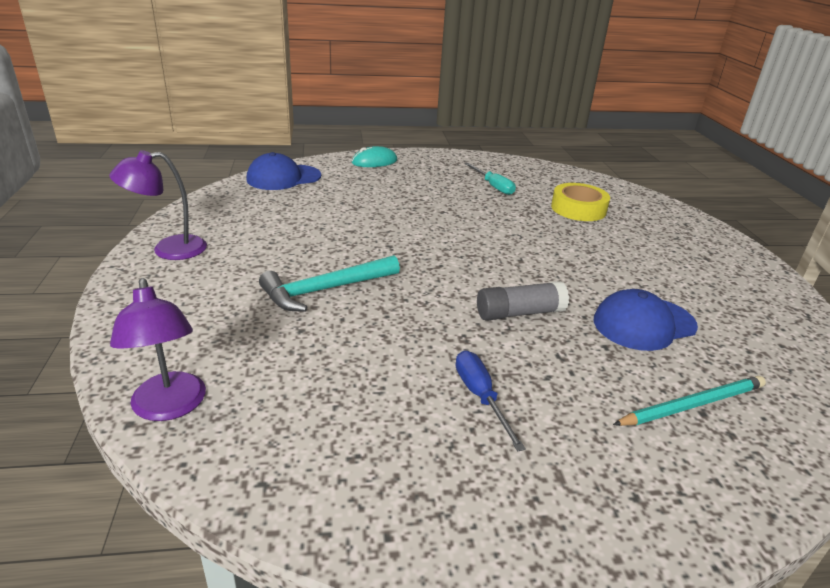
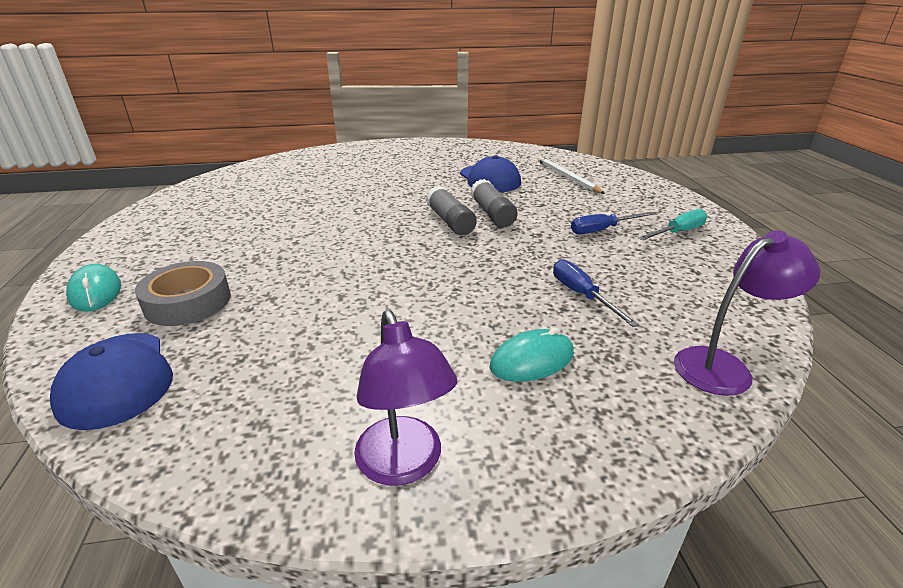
camera: 90 degrees left, 0 degrees up
turquoise hammer [259,255,400,312] -> none
turquoise screwdriver [465,163,516,195] -> turquoise screwdriver moved to [638,209,707,240]
yellow tape [551,183,610,221] -> none
turquoise pencil [613,376,766,426] -> white pencil [538,156,605,194]
none -> grey tape [135,261,231,326]
none -> grey glue stick [426,186,477,235]
none -> turquoise mouse [490,328,574,382]
none -> blue screwdriver [553,259,639,327]

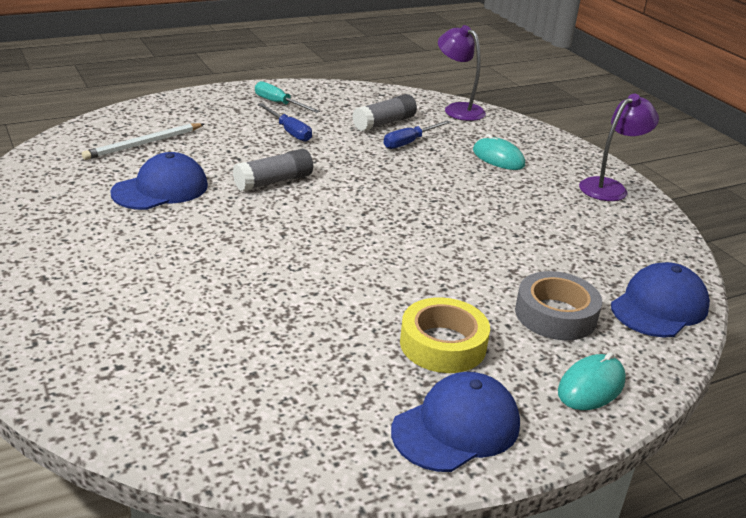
camera: 110 degrees left, 0 degrees up
grey glue stick [426,186,477,235] -> grey glue stick moved to [352,94,417,131]
none -> blue cap [391,372,520,472]
none -> yellow tape [400,297,490,373]

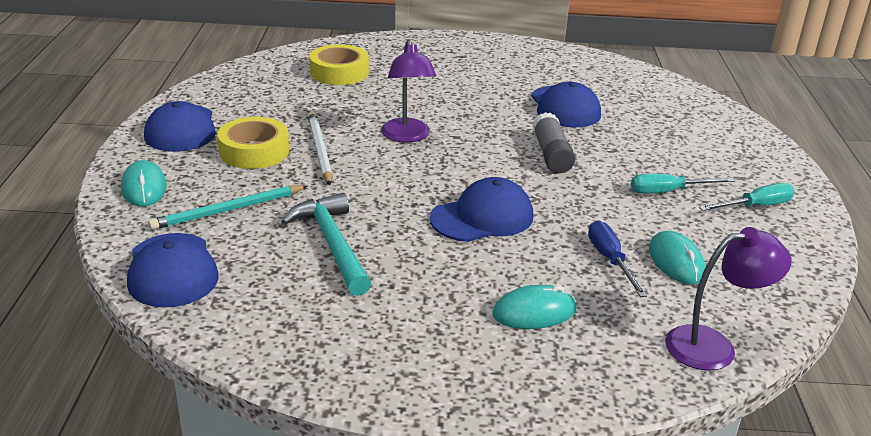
camera: 120 degrees right, 0 degrees up
white pencil [82,123,204,160] -> white pencil moved to [308,111,332,185]
blue screwdriver [258,103,312,142] -> turquoise screwdriver [631,174,735,194]
grey glue stick [352,94,417,131] -> turquoise mouse [649,231,706,284]
grey tape [515,271,602,340] -> turquoise pencil [148,185,308,230]
purple lamp [579,94,659,201] -> purple lamp moved to [381,40,437,142]
none -> turquoise hammer [281,193,371,296]
none -> yellow tape [309,44,369,85]
none -> blue cap [430,177,534,242]

